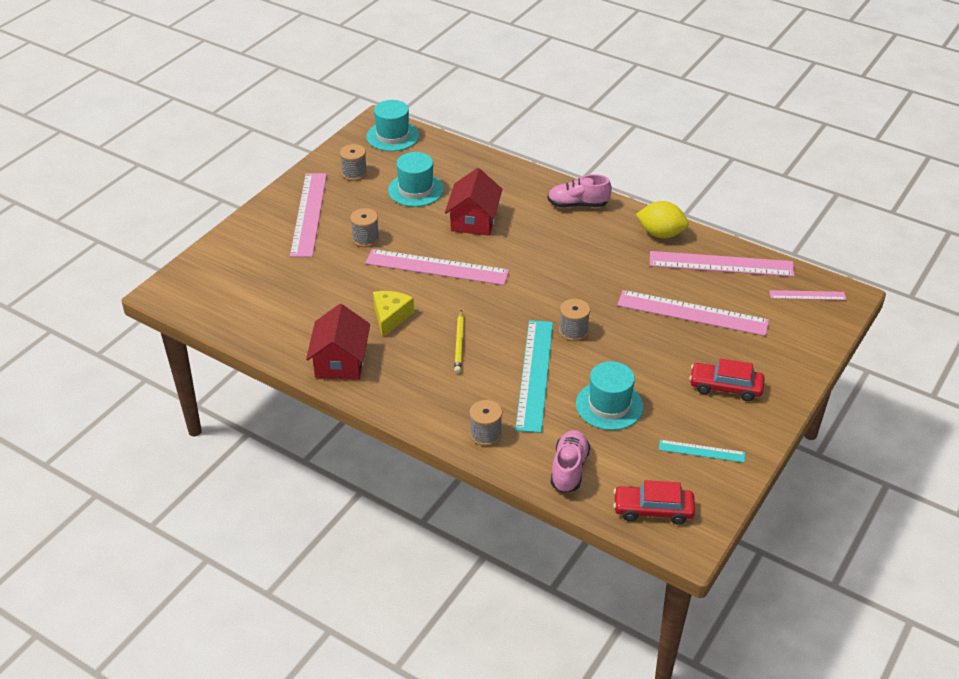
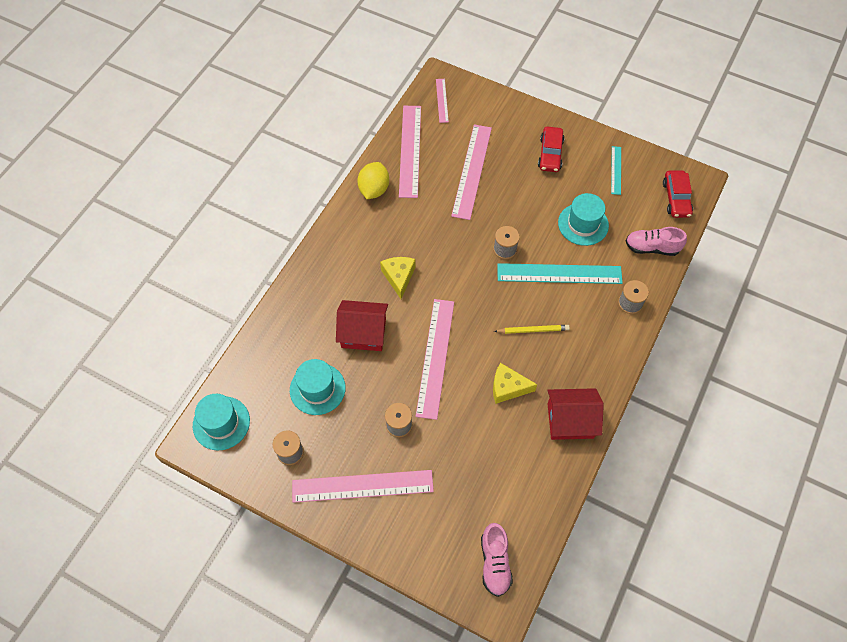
camera: 95 degrees left, 20 degrees up
pink shoe [547,174,612,207] -> pink shoe moved to [481,523,513,597]
none -> yellow cheese [380,257,415,299]

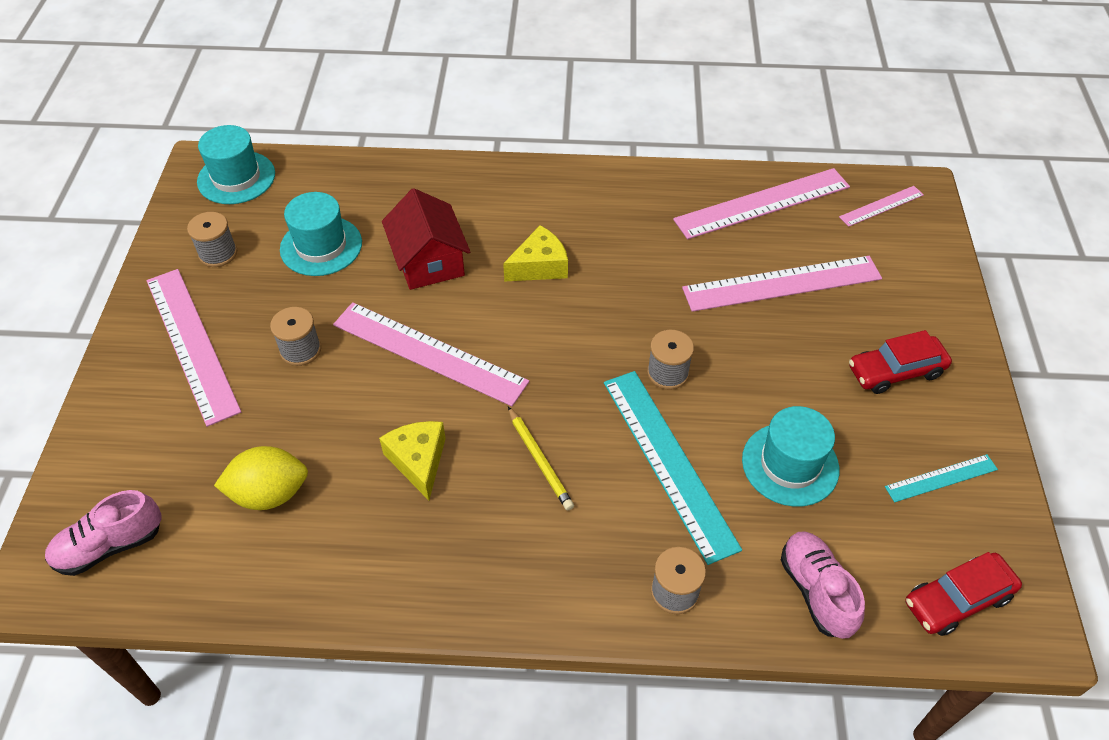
camera: 65 degrees right, 10 degrees down
yellow lemon [357,162,389,199] -> yellow lemon moved to [214,446,308,510]
pink ruler [416,299,454,420] -> pink ruler turned 45 degrees clockwise [333,302,529,406]
red house [547,388,604,440] -> none

